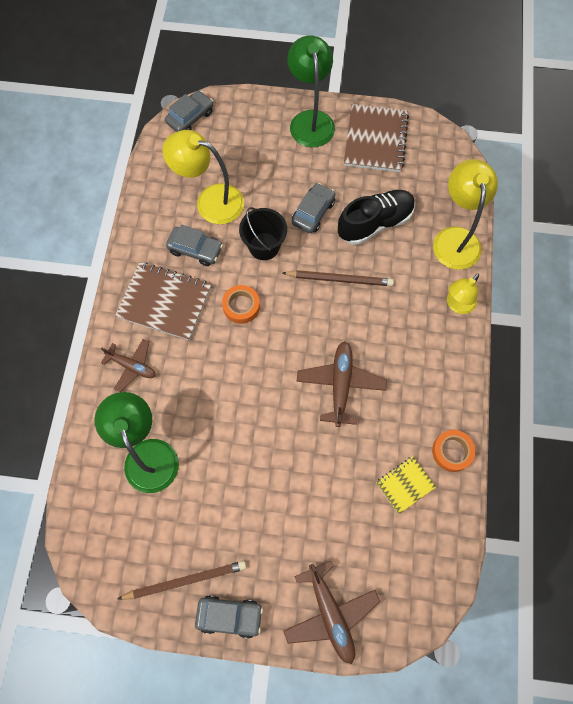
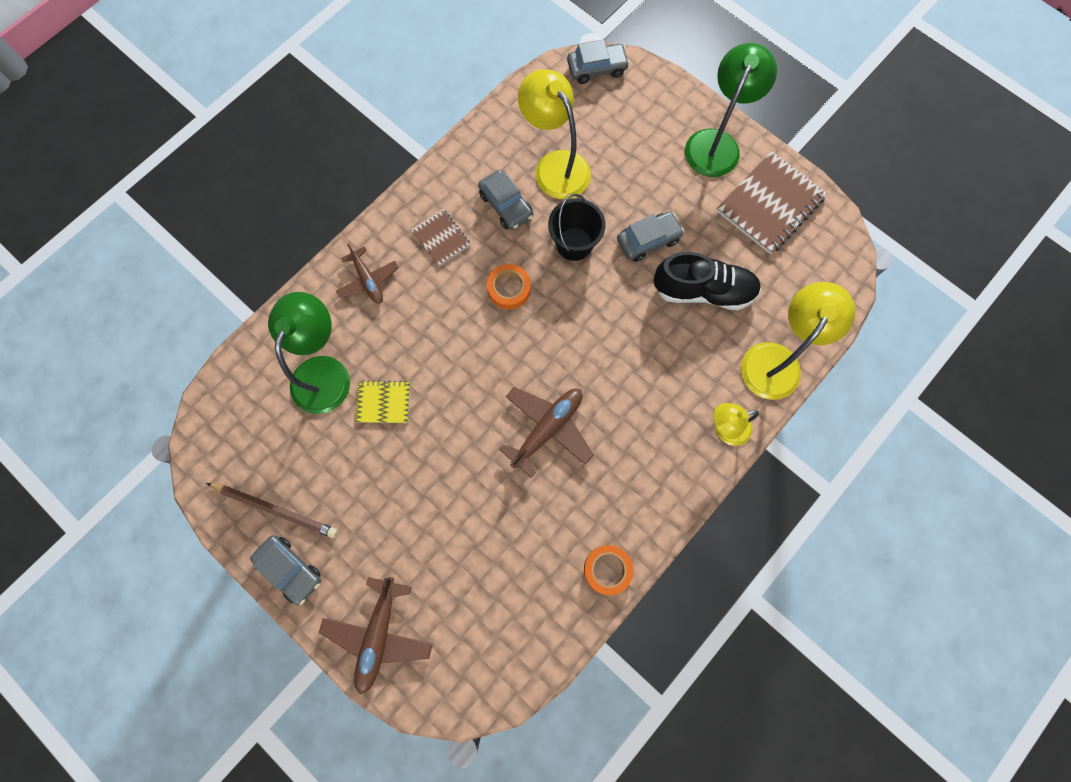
camera: 35 degrees right, 5 degrees up
brown notebook [115,262,211,340] -> brown notebook [411,209,470,266], size x0.55
brown pencil [283,270,394,286] -> none
yellow notebook [376,456,436,514] -> yellow notebook moved to [355,380,410,423]

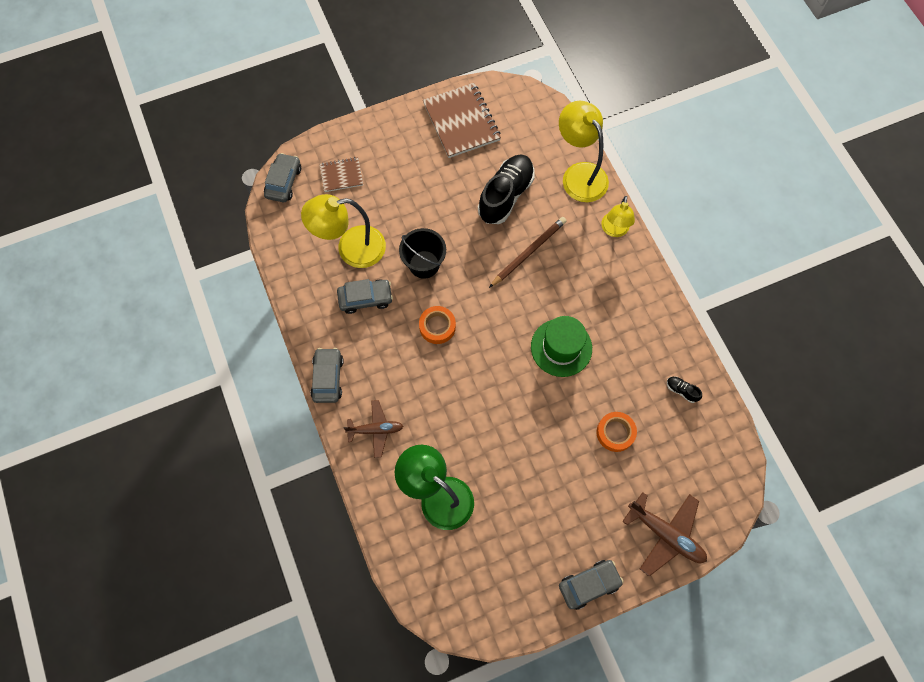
camera: 65 degrees left, 5 degrees down
brown pencil [207,483,338,538] -> brown pencil moved to [489,217,567,288]
yellow notebook [355,380,410,423] -> none
brown notebook [411,209,470,266] -> brown notebook moved to [319,157,363,192]
brown plane [499,387,594,478] -> green hat [531,316,592,377]
orange tape [584,545,633,595] -> orange tape moved to [596,412,637,452]
grey car [617,211,684,262] -> grey car moved to [310,348,343,403]
green lamp [685,43,777,177] -> none
none -> black shoe [667,376,702,403]

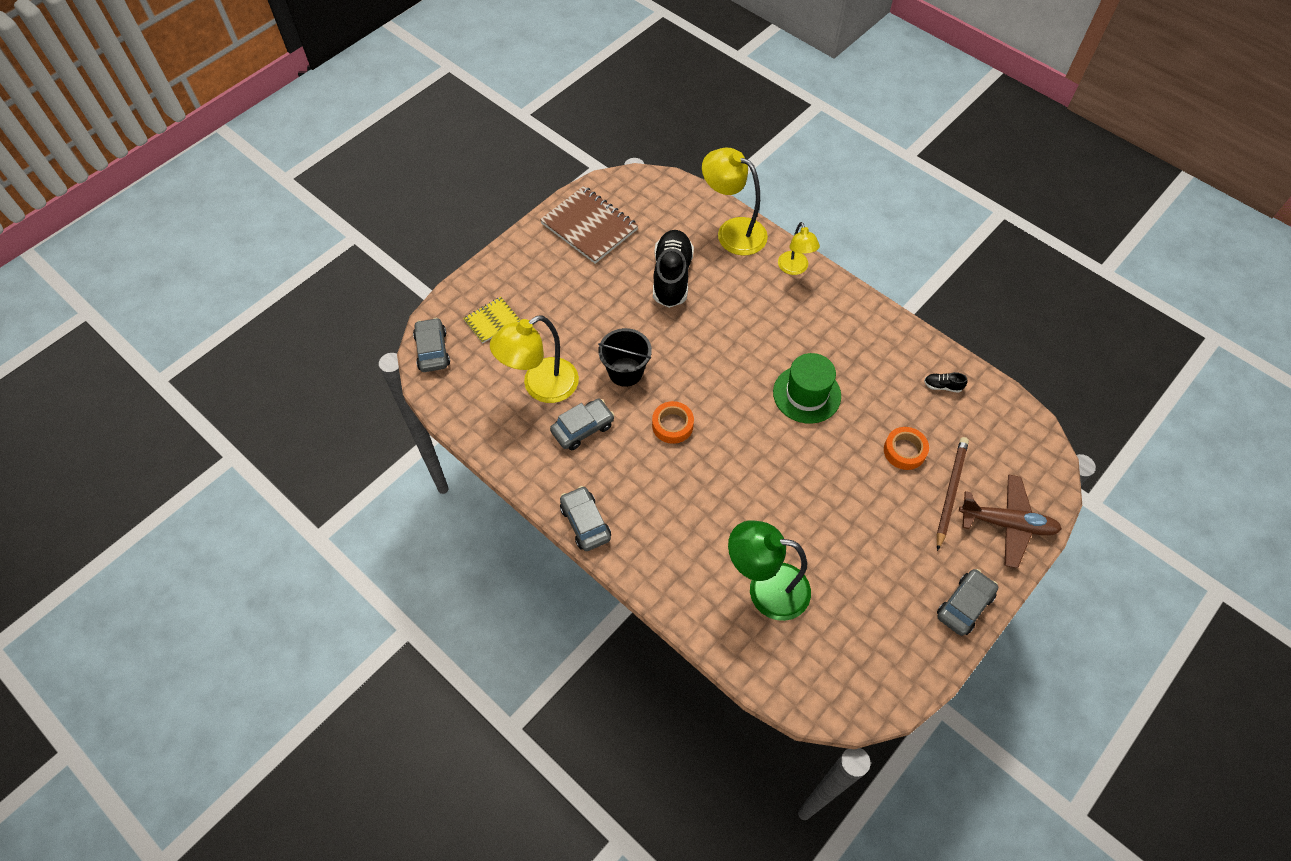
camera: 25 degrees left, 10 degrees down
brown notebook [319,157,363,192] -> yellow notebook [463,297,520,343]
brown plane [344,400,403,458] -> none
brown pencil [489,217,567,288] -> brown pencil moved to [937,437,969,551]

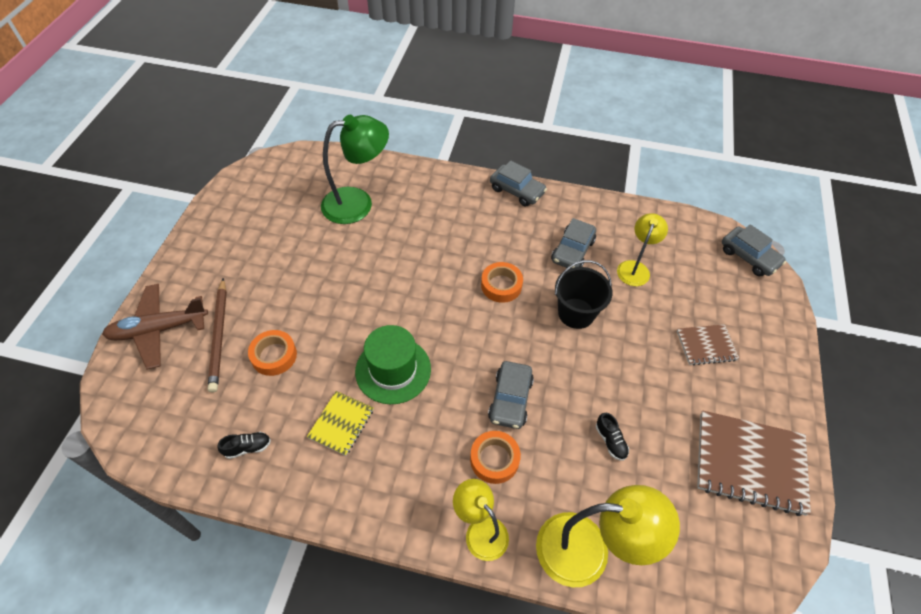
camera: 150 degrees right, 5 degrees down
yellow notebook [463,297,520,343] -> yellow notebook moved to [307,391,374,456]
yellow lamp [490,315,579,403] -> yellow lamp [617,213,668,286], size x0.60
black shoe [653,230,694,308] -> black shoe [596,413,629,461], size x0.40
grey car [937,569,998,636] -> grey car moved to [488,361,534,429]
none -> orange tape [470,431,521,484]
none -> brown notebook [677,324,739,365]

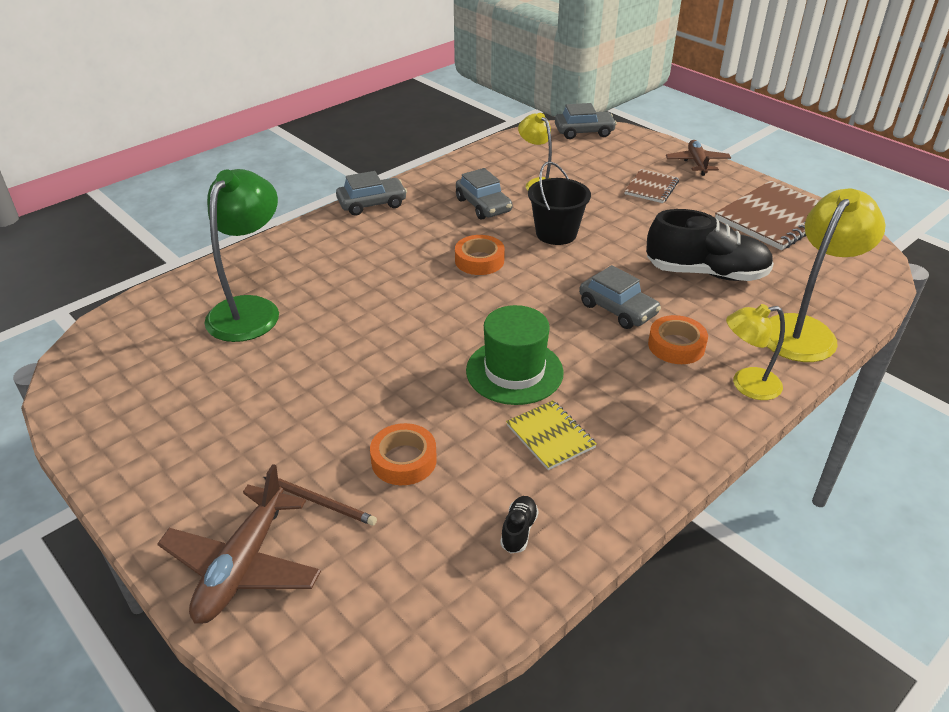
camera: 55 degrees left, 15 degrees down
brown pencil [208,278,227,392] -> brown pencil [264,477,377,526], size x0.64
black shoe [596,413,629,461] -> black shoe [646,209,774,281], size x2.48
none -> brown plane [666,140,731,176]

